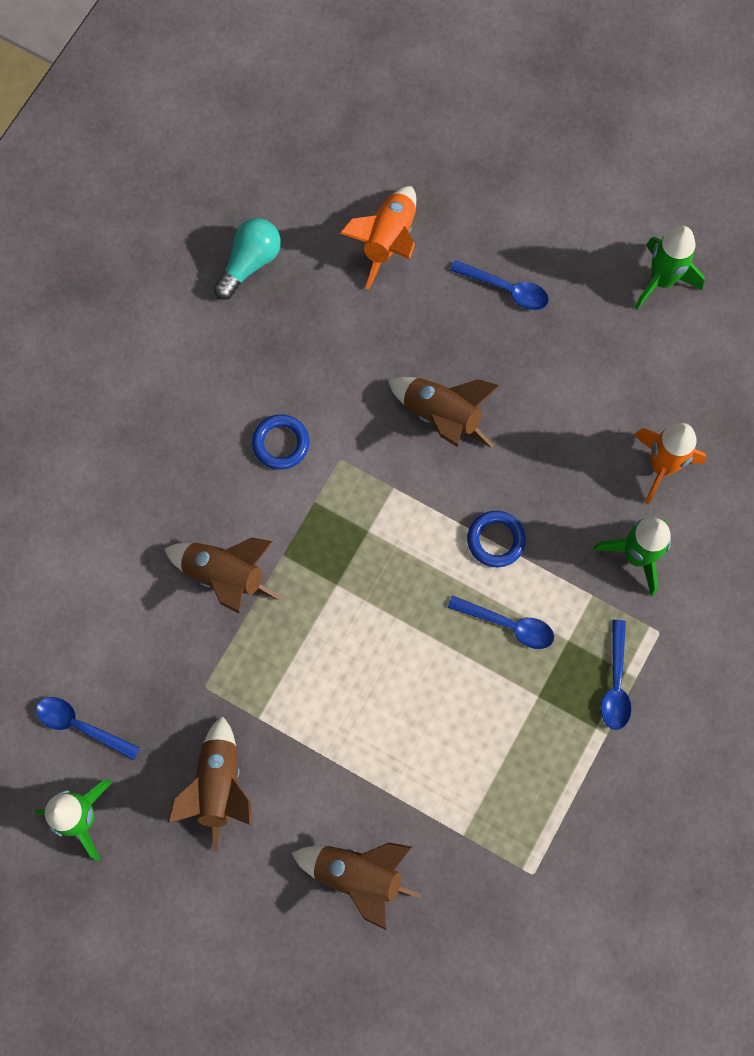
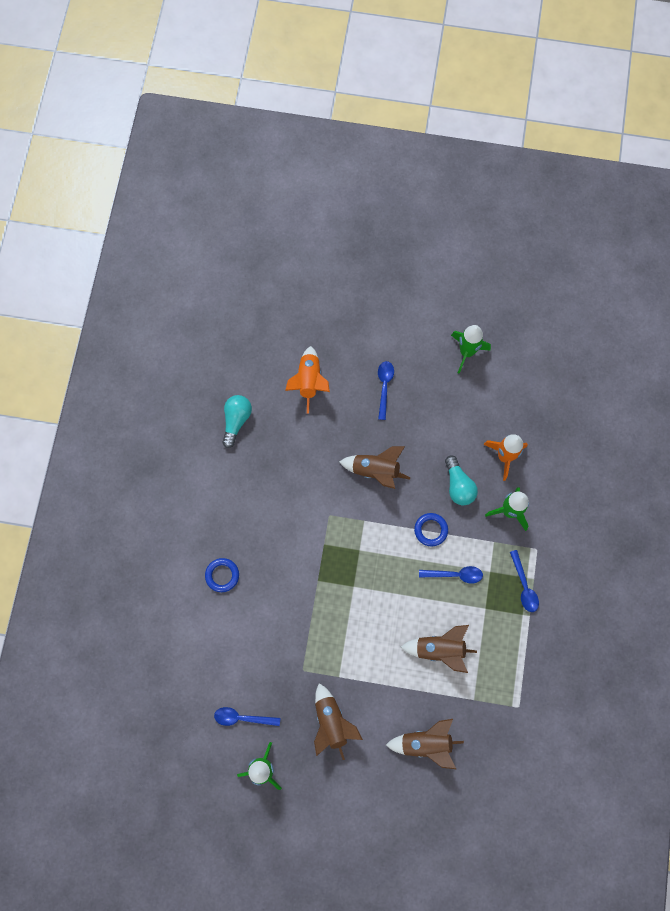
camera: 20 degrees left, 0 degrees up
brown rocket [164,538,282,613] -> brown rocket moved to [401,625,477,673]
blue ring [252,414,309,470] -> blue ring moved to [205,558,239,592]
blue spoon [450,260,549,310] -> blue spoon turned 90 degrees counterclockwise [378,361,394,420]
none -> turquoise light bulb [445,455,478,505]

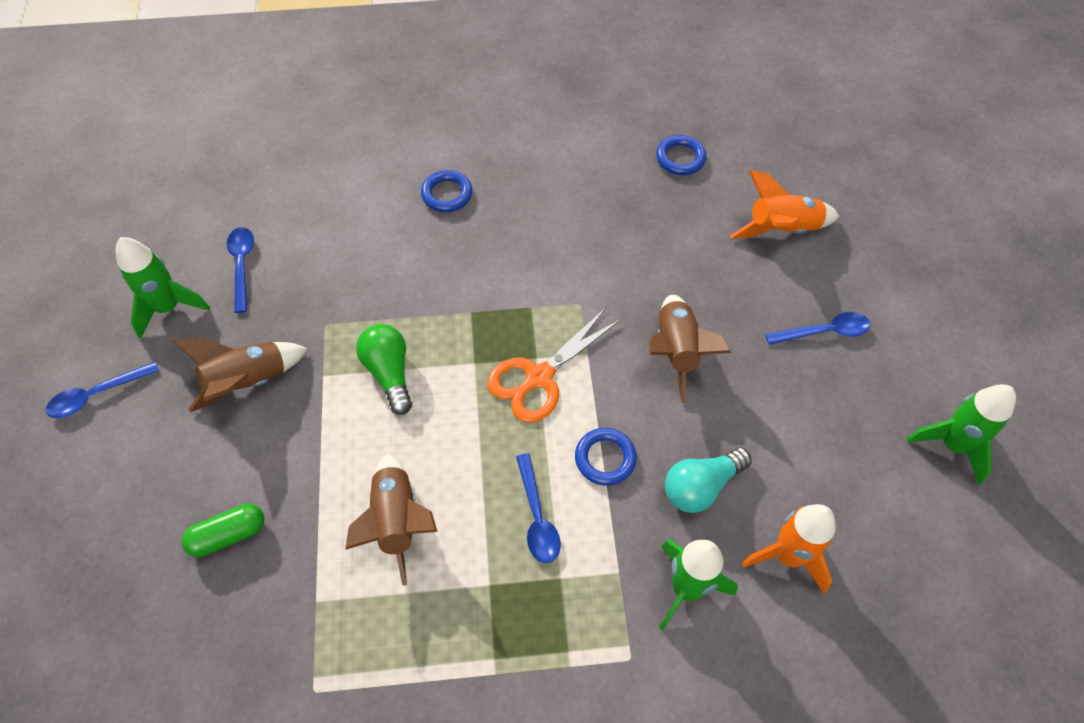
camera: 75 degrees right, 15 degrees down
turquoise light bulb [222,395,252,448] -> blue ring [656,135,706,175]
brown rocket [386,719,464,769] -> green capsule [181,503,264,557]
blue spoon [510,550,539,612] -> blue spoon moved to [46,362,159,418]
none -> green light bulb [356,324,412,415]
none -> orange scissors [487,308,621,423]

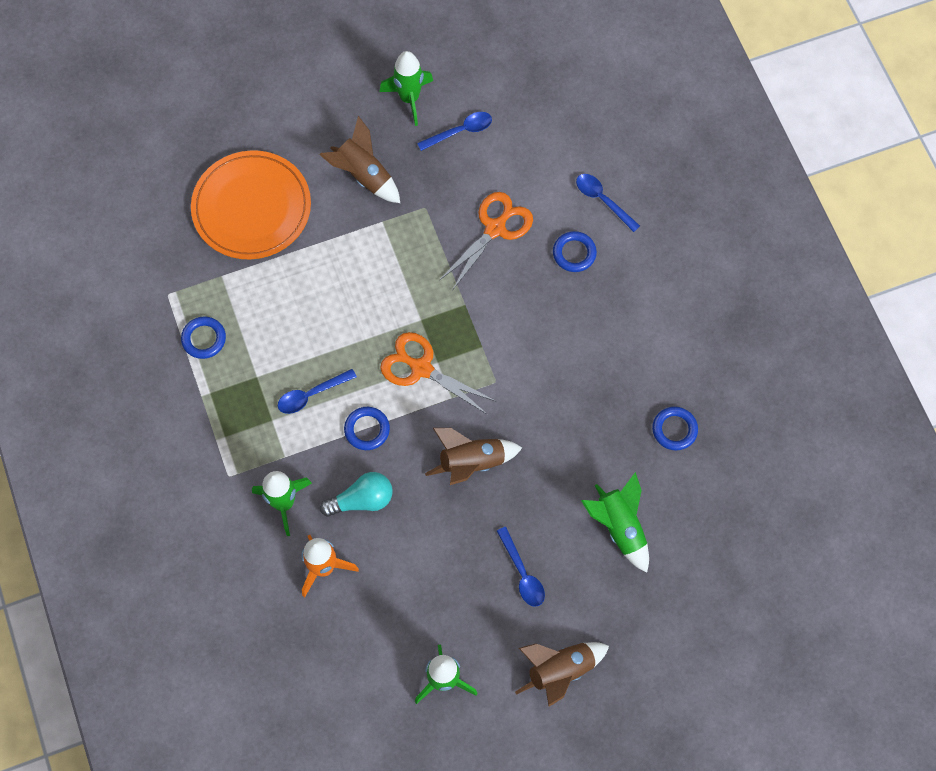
camera: 75 degrees right, 10 degrees up
blue spoon [46,362,159,418] -> blue spoon moved to [576,174,640,232]
green capsule [181,503,264,557] -> orange plate [191,150,311,259]
brown rocket [345,454,437,586] -> brown rocket moved to [515,642,609,707]
green light bulb [356,324,412,415] -> none
turquoise light bulb [665,447,752,513] -> turquoise light bulb turned 120 degrees clockwise [320,472,392,517]
orange rocket [730,170,840,238] -> green rocket [581,472,649,572]
none -> blue ring [181,316,226,359]
none -> orange scissors [439,192,533,291]

